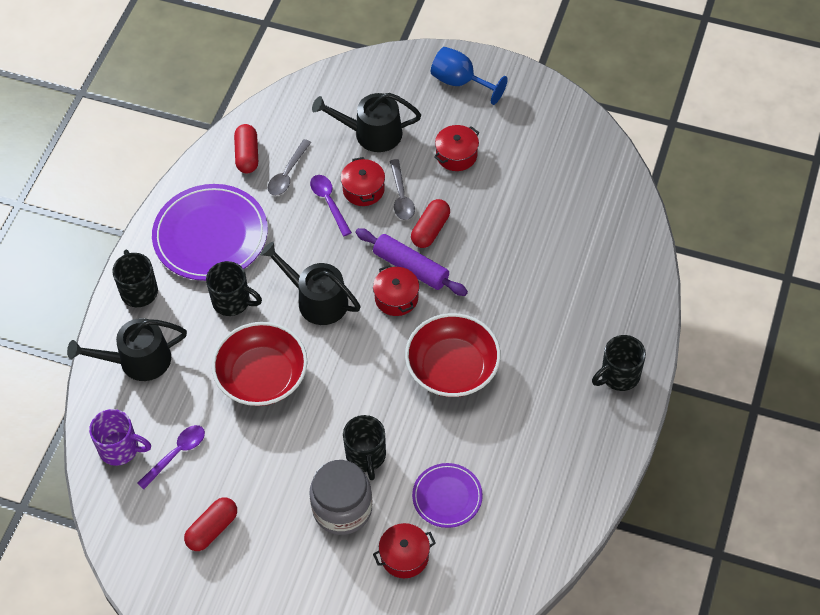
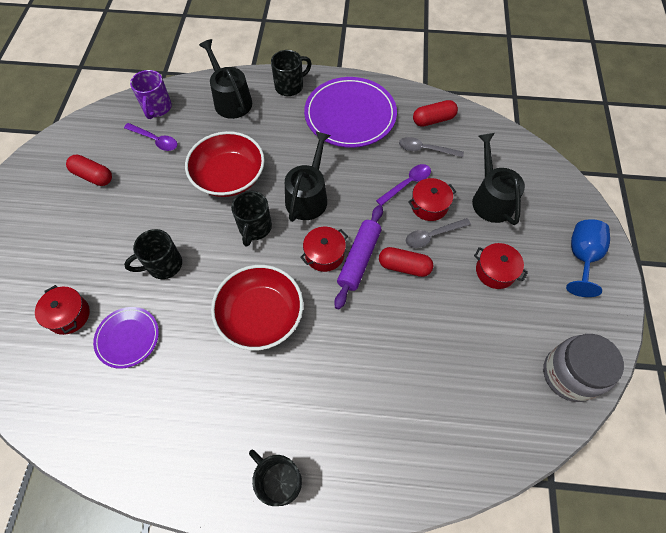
camera: 75 degrees right, 5 degrees up
black mug [206,261,262,316] -> black mug moved to [231,191,272,247]
grey jar [310,460,372,535] -> grey jar moved to [543,334,624,402]

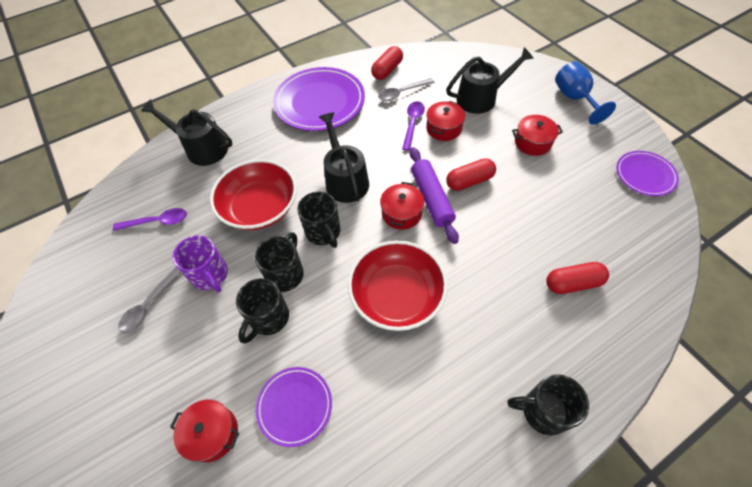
camera: 35 degrees left, 5 degrees down
red capsule [66,155,112,186] -> red capsule moved to [546,262,609,294]
purple mug [130,70,172,119] -> purple mug moved to [172,235,228,293]
black mug [271,50,311,96] -> black mug moved to [254,232,304,292]
grey spoon [406,218,471,248] -> grey spoon moved to [118,267,181,333]
black watering can [472,133,525,225] -> black watering can turned 120 degrees clockwise [446,47,534,114]
grey jar [543,334,624,402] -> purple plate [616,151,679,196]

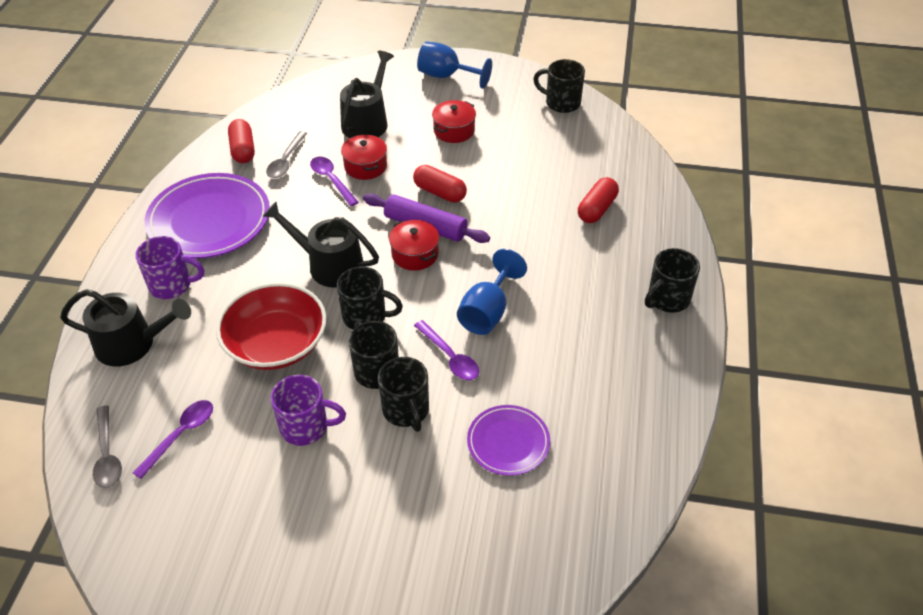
camera: 50 degrees left, 10 degrees down
grey spoon [118,267,181,333] -> grey spoon moved to [93,405,122,488]
black watering can [141,99,232,166] -> black watering can turned 150 degrees counterclockwise [60,289,191,367]
red pot [170,400,239,462] -> none
red bowl [348,240,448,331] -> blue goblet [457,249,527,335]
red capsule [446,158,496,191] -> red capsule turned 75 degrees counterclockwise [413,165,467,203]
purple plate [616,151,679,196] -> black mug [533,59,585,113]
none -> purple mug [135,236,204,299]
none -> purple spoon [414,320,479,380]

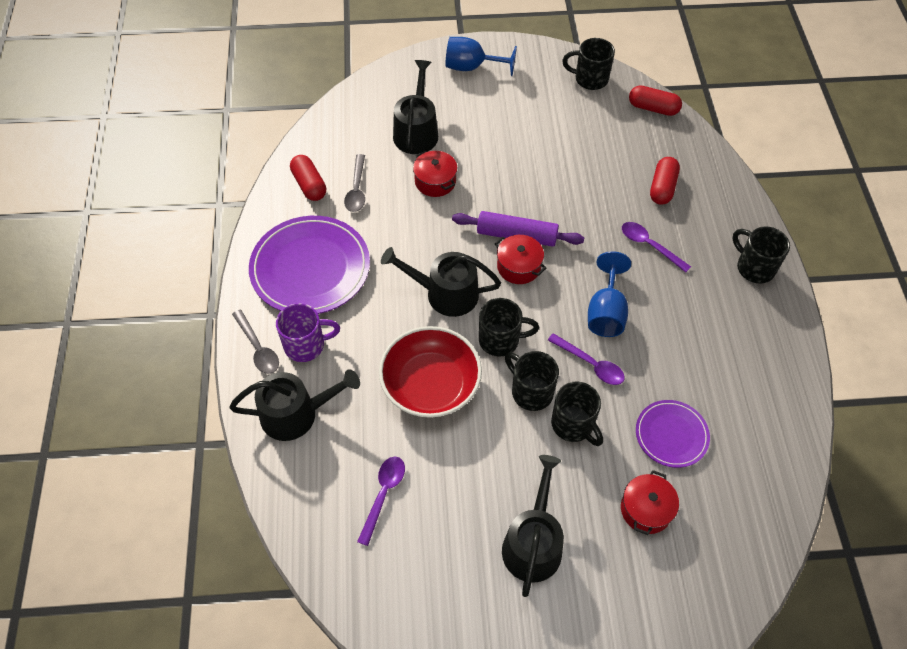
camera: 15 degrees left, 10 degrees up
grey spoon [93,405,122,488] -> grey spoon moved to [232,310,279,374]
purple mug [271,375,346,446] -> none
purple spoon [310,157,359,206] -> purple spoon moved to [622,222,691,273]
red capsule [413,165,467,203] -> red capsule moved to [629,85,682,116]
red pot [432,100,476,143] -> red pot moved to [621,470,679,535]
black mug [645,248,700,313] -> black mug turned 105 degrees clockwise [733,227,790,283]
none -> black watering can [502,455,564,597]

